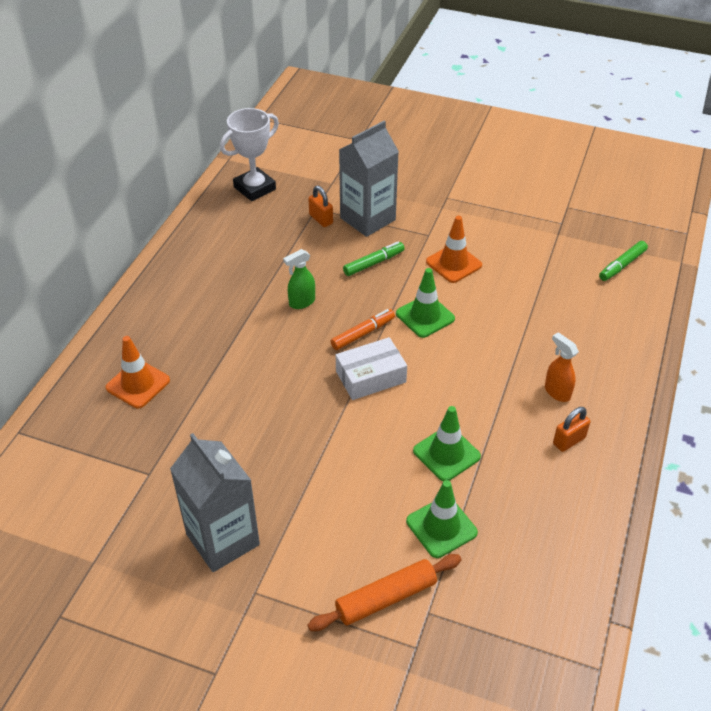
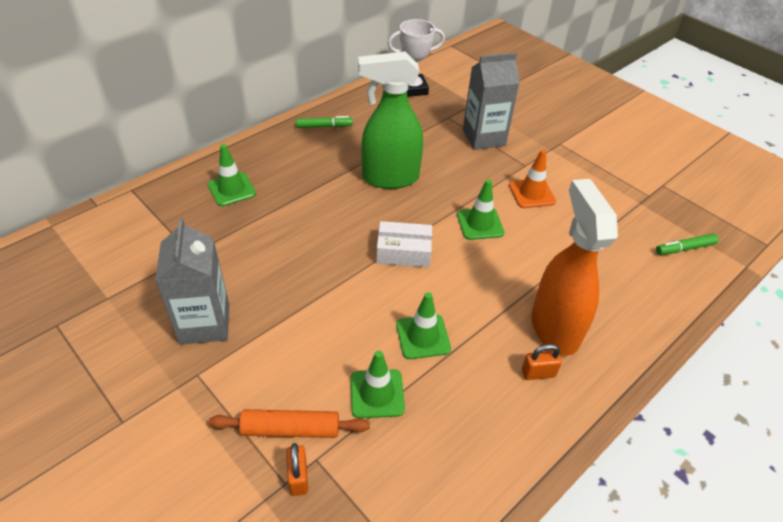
camera: 25 degrees right, 0 degrees up
orange traffic cone [106,336,170,408] -> green traffic cone [208,144,256,206]
green spray bottle [283,249,315,309] -> green spray bottle [358,52,423,189], size x2.37
orange padlock [308,186,333,227] -> orange padlock moved to [286,443,308,496]
orange marker [330,309,395,350] -> none
green marker [343,242,405,276] -> green marker moved to [296,116,353,128]
orange spray bottle [545,332,579,402] -> orange spray bottle [531,179,618,356], size x2.37

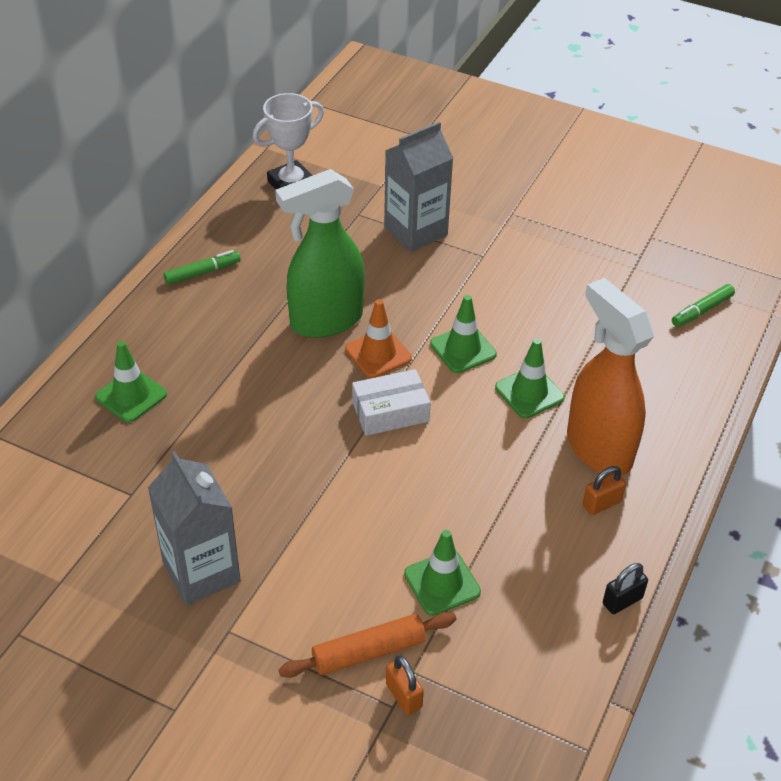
camera: 20 degrees left, 0 degrees up
green traffic cone [396,292,451,359] -> green traffic cone moved to [495,338,565,419]
orange traffic cone [509,150,556,208] -> orange traffic cone moved to [345,299,412,378]
none -> black padlock [603,563,648,614]

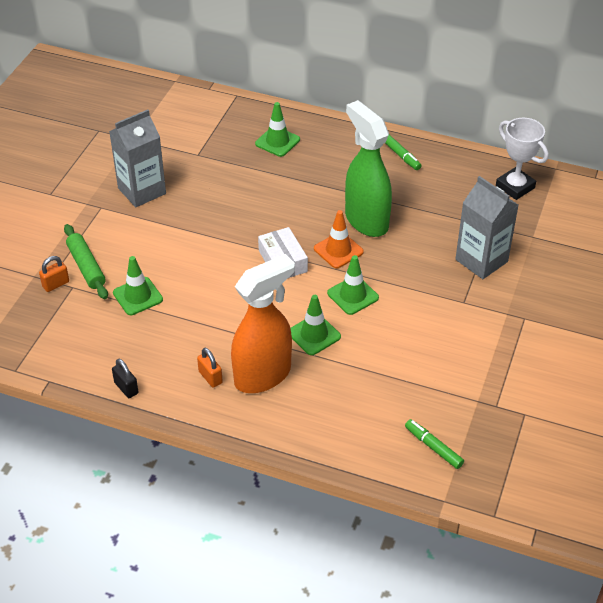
camera: 85 degrees right, 0 degrees up
orange rolling pin [279,612,456,678] -> green rolling pin [64,224,108,299]

